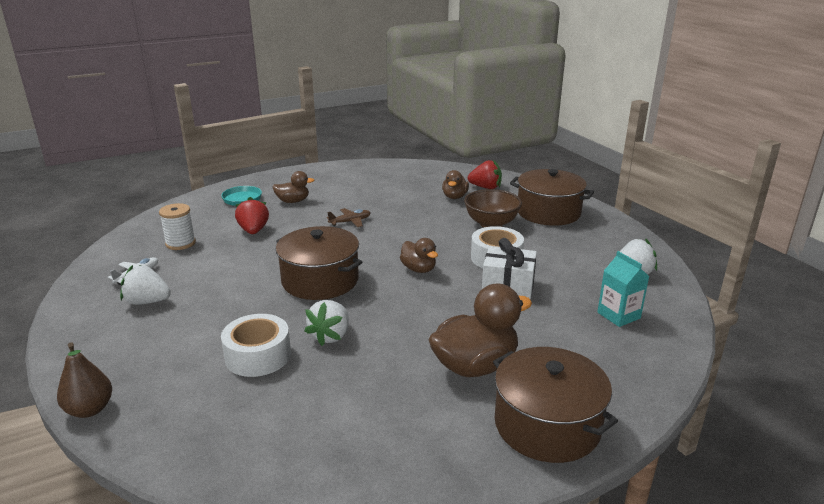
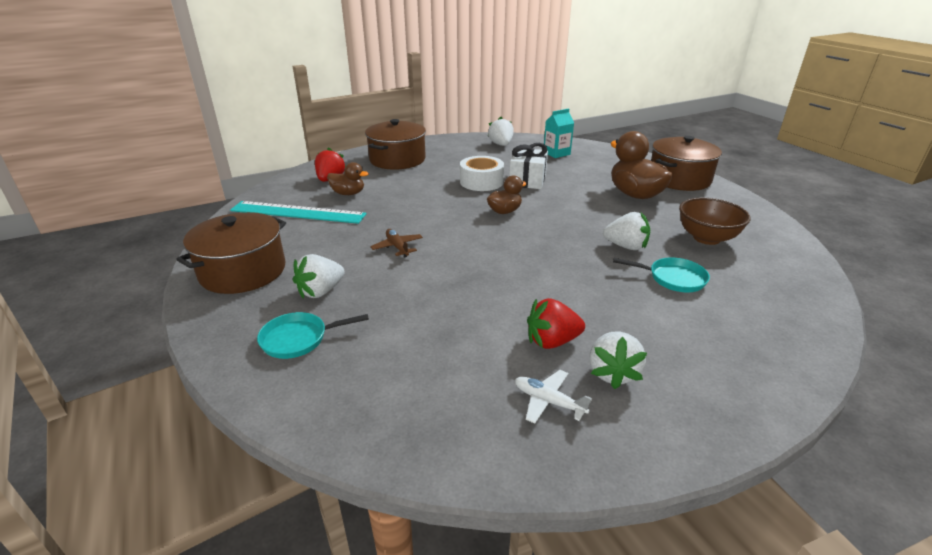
camera: 90 degrees left, 5 degrees up
brown pear [57,342,112,418] -> none
white spool [159,203,196,250] -> none
white tape [221,314,291,377] -> turquoise pan [613,258,710,292]
red strawberry [235,197,269,234] -> red strawberry moved to [527,298,585,349]
brown duck [272,171,314,203] -> white strawberry [293,254,345,299]
brown pot [276,226,362,300] -> brown pot moved to [176,212,286,294]
brown bowl [464,189,522,228] -> brown bowl moved to [679,198,751,245]
none -> turquoise ruler [230,201,367,224]

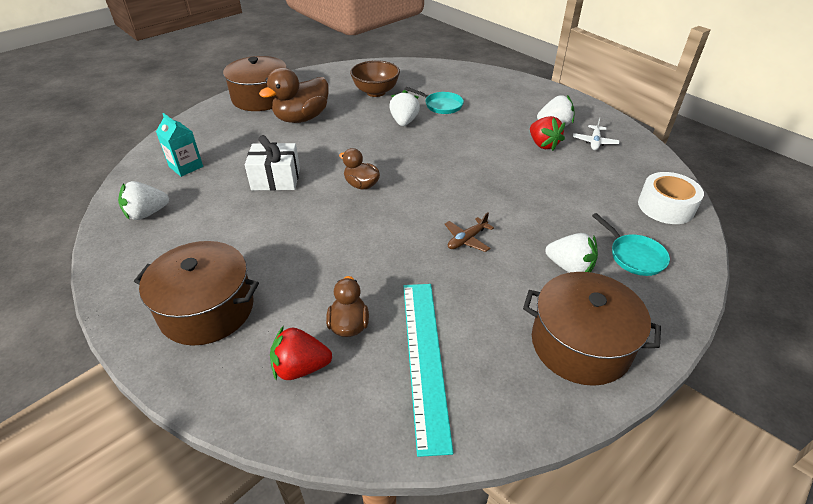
camera: 105 degrees left, 10 degrees up
white tape [460,156,504,191] -> white tape moved to [638,172,704,224]
turquoise pan [613,258,710,292] -> turquoise pan turned 120 degrees clockwise [405,87,464,114]

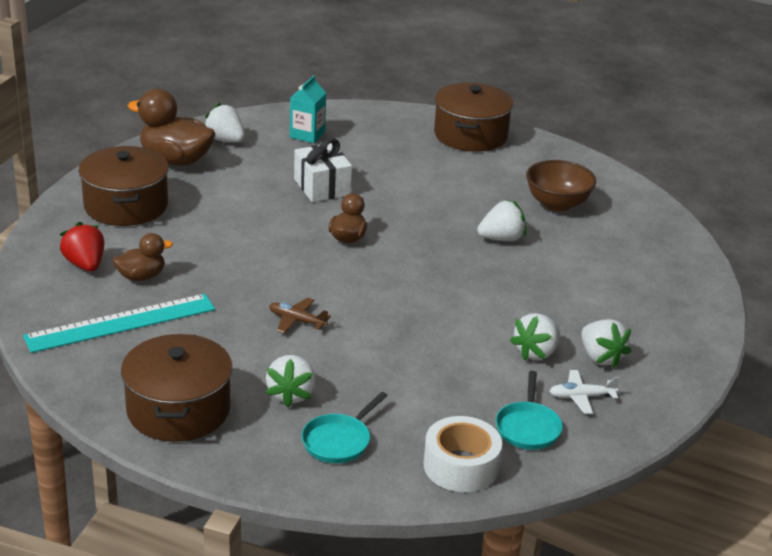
camera: 65 degrees right, 10 degrees down
brown duck [259,67,329,123] -> brown duck moved to [128,89,215,166]
turquoise pan [405,87,464,114] -> turquoise pan moved to [496,371,563,450]
red strawberry [530,116,565,151] -> white strawberry [510,313,560,361]

